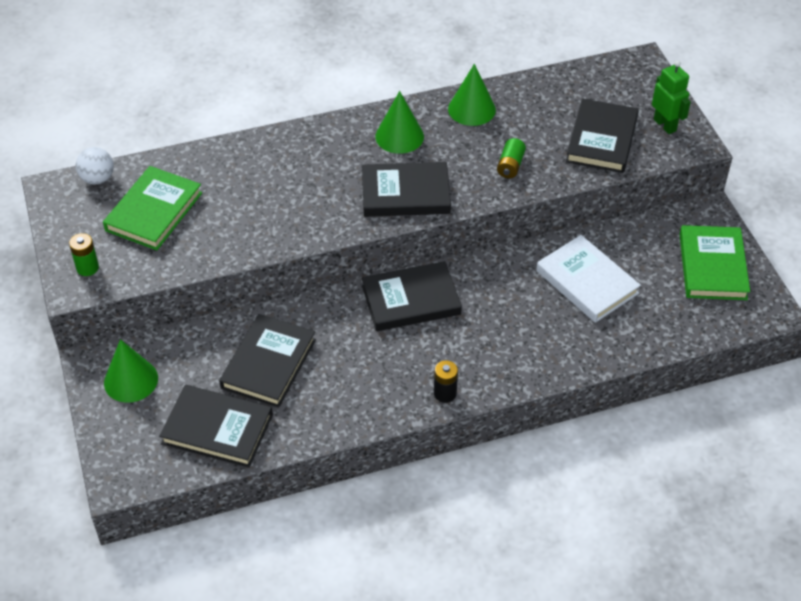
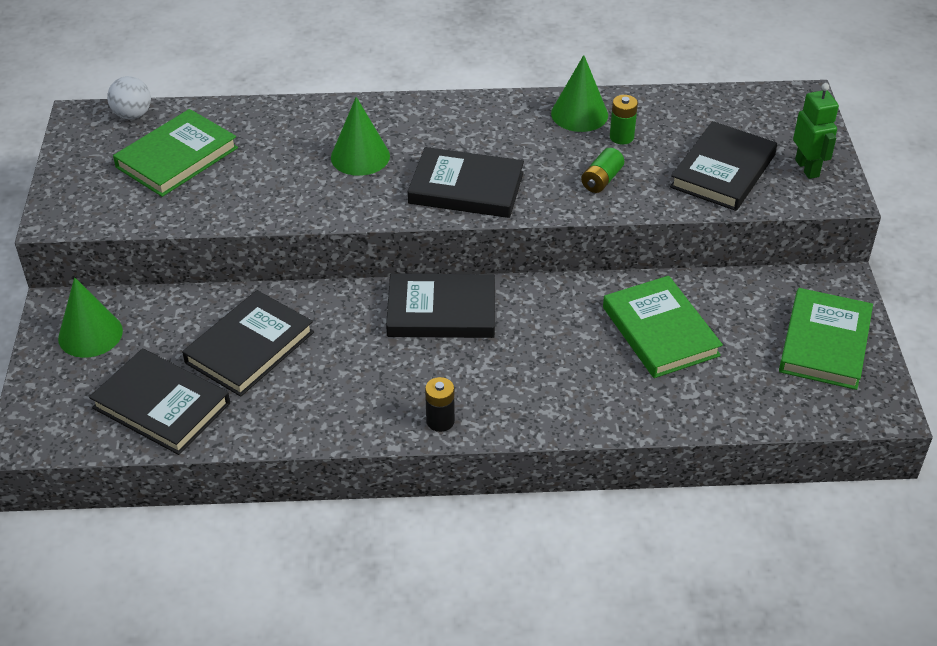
camera: 15 degrees right, 5 degrees down
green battery [69,233,99,276] -> green battery moved to [610,95,638,145]
green cone [376,91,424,154] -> green cone moved to [331,97,390,176]
white book [536,235,641,323] -> green book [603,276,723,378]

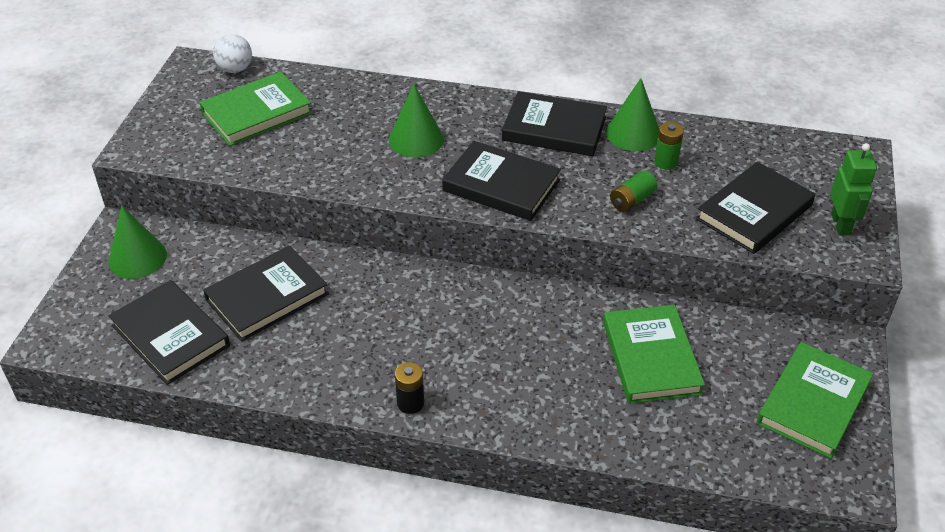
camera: 15 degrees right, 0 degrees up
black book [386,273,495,338] -> black book moved to [502,91,607,156]

